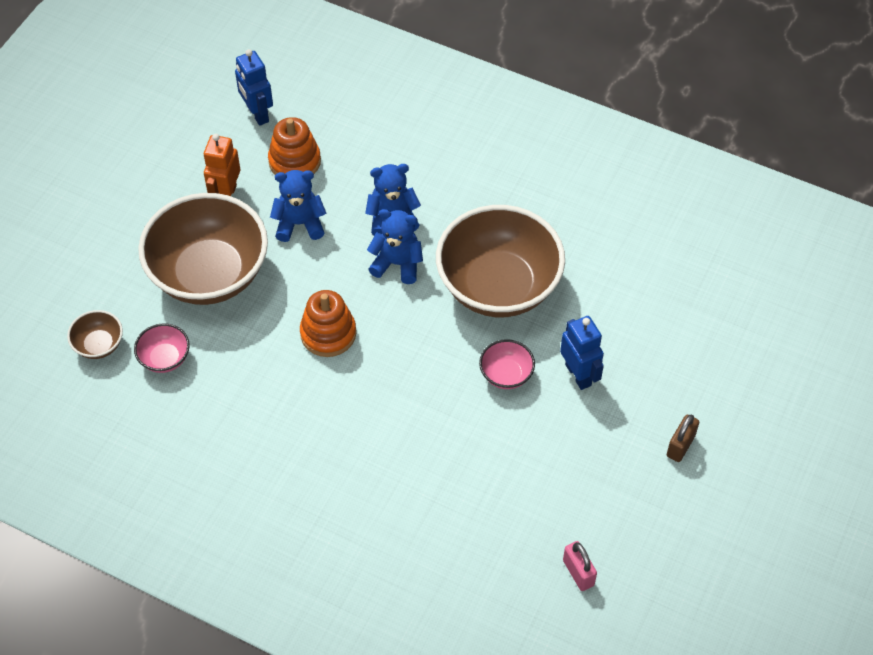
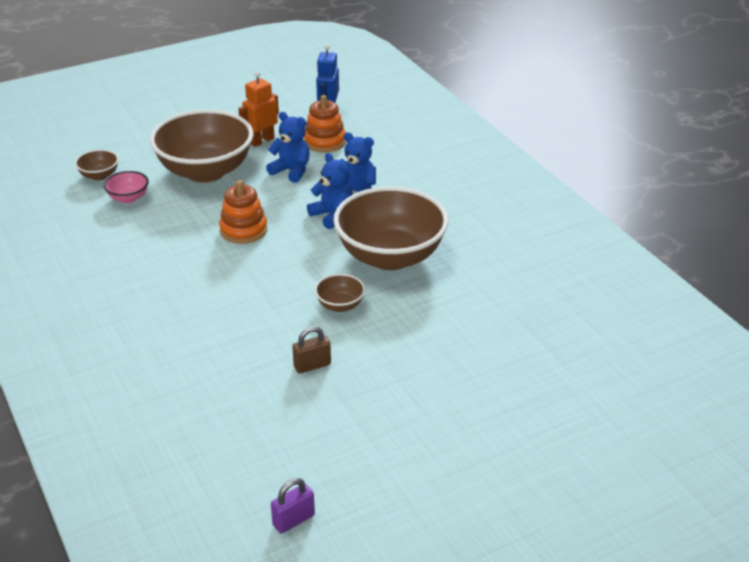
camera: 35 degrees right, 20 degrees down
pink bowl [479,339,535,389] -> brown bowl [315,274,365,312]
blue robot [560,316,604,390] -> none
pink padlock [563,541,597,591] -> none
brown padlock [667,414,699,462] -> brown padlock moved to [292,326,331,374]
none -> purple padlock [271,478,315,533]

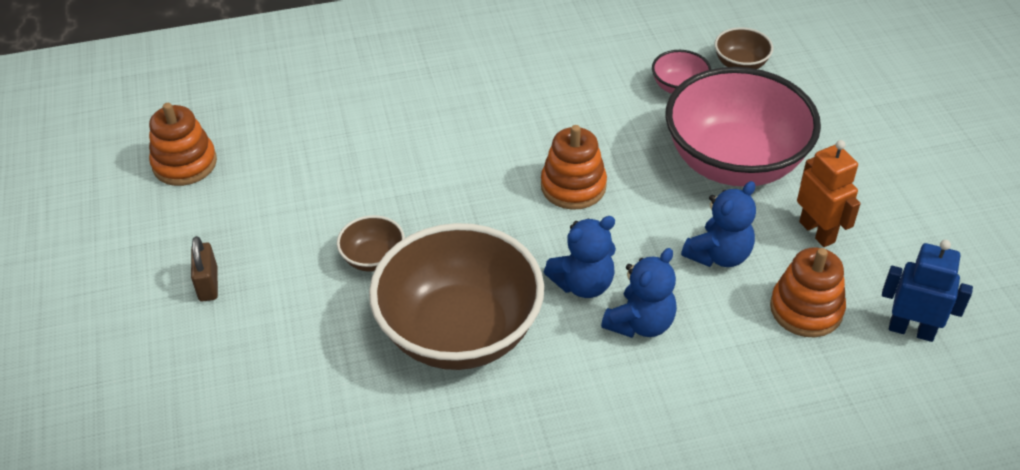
camera: 105 degrees right, 10 degrees up
brown bowl [150,109,254,183] -> pink bowl [665,67,821,187]
purple padlock [271,478,315,533] -> none
brown padlock [292,326,331,374] -> brown padlock moved to [191,236,218,302]
none -> orange stacking toy [149,103,217,186]

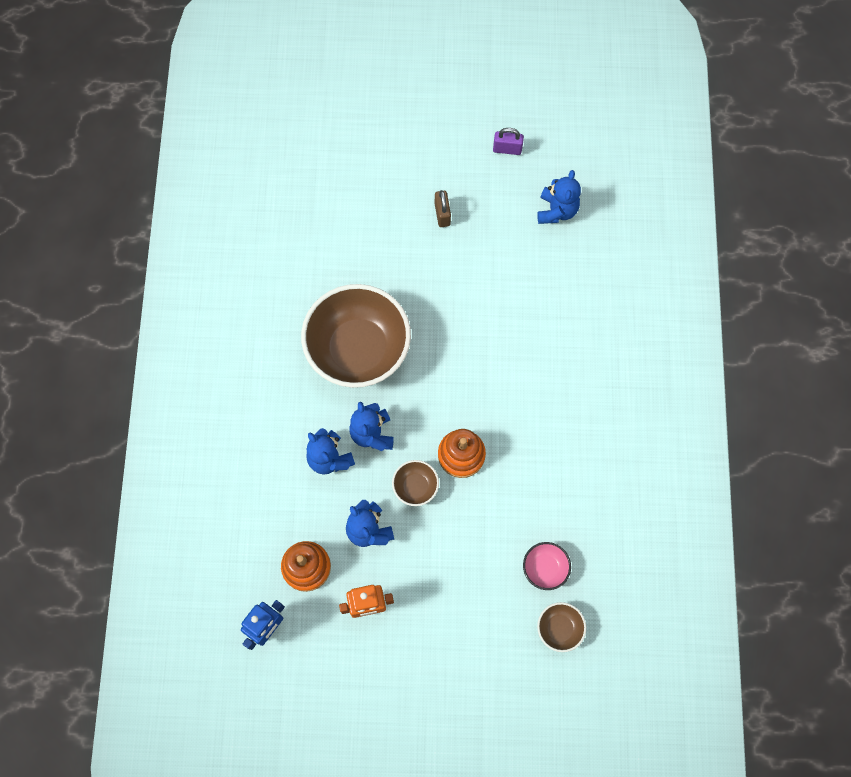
camera: 105 degrees right, 25 degrees up
orange stacking toy [149,103,217,186] -> blue teddy bear [537,170,581,224]
brown padlock [191,236,218,302] -> brown padlock turned 75 degrees clockwise [435,190,451,227]
brown bowl [337,215,405,272] -> brown bowl moved to [392,460,439,506]
pink bowl [665,67,821,187] -> none
none -> purple padlock [493,128,524,155]

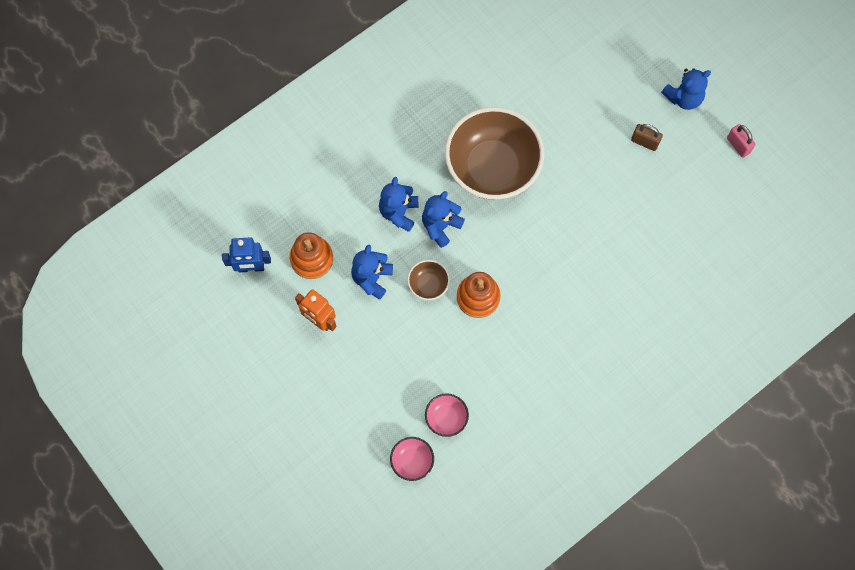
camera: 50 degrees right, 0 degrees up
brown padlock [435,190,451,227] -> brown padlock turned 75 degrees clockwise [631,124,663,151]
purple padlock [493,128,524,155] -> pink padlock [727,124,756,158]
blue teddy bear [537,170,581,224] -> blue teddy bear moved to [661,68,711,110]
brown bowl [537,602,586,652] -> pink bowl [390,437,434,481]

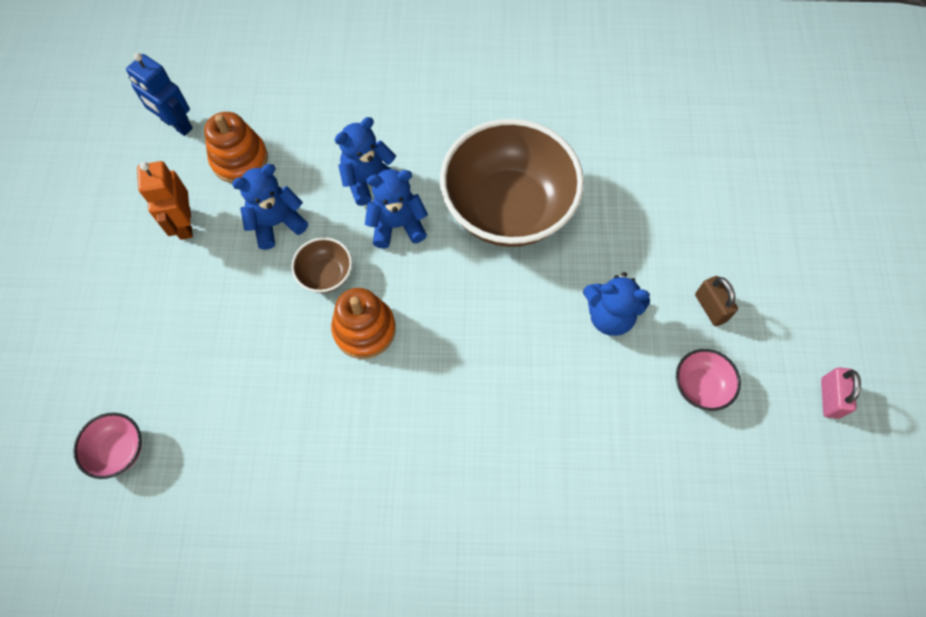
camera: 40 degrees right, 5 degrees down
pink bowl [425,393,469,437] -> pink bowl moved to [676,349,741,411]
blue teddy bear [661,68,711,110] -> blue teddy bear moved to [583,272,650,336]

